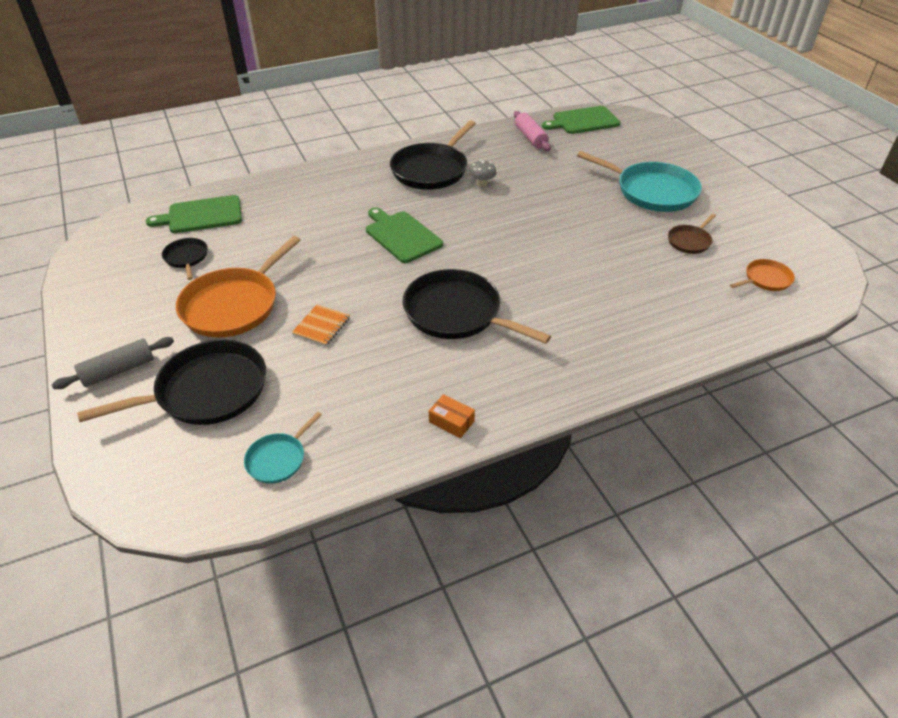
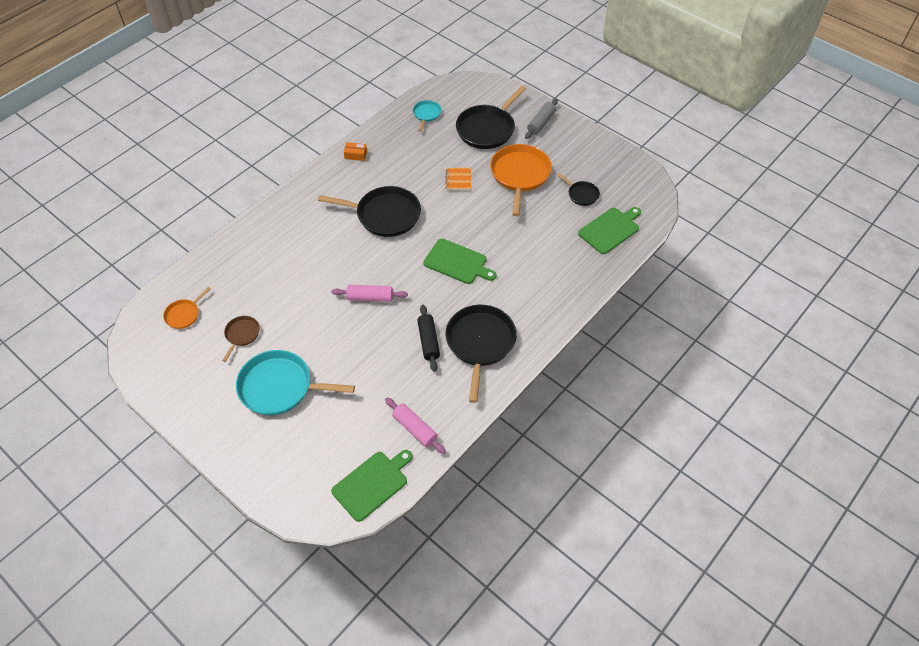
camera: 155 degrees right, 10 degrees up
grey mushroom [469,160,497,187] -> black rolling pin [417,305,440,372]
none -> pink rolling pin [331,285,408,302]

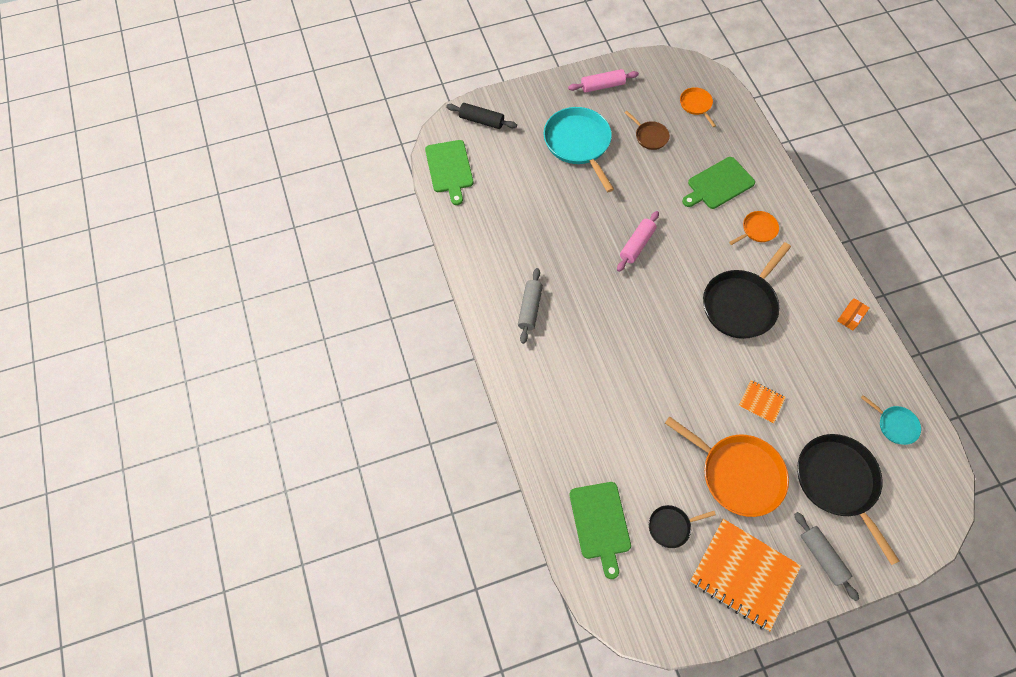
camera: 120 degrees right, 10 degrees up
turquoise pan [236,350,355,415] -> turquoise pan turned 60 degrees counterclockwise [544,107,614,192]
pink rolling pin [385,398,446,454] -> pink rolling pin moved to [568,69,639,93]
black rolling pin [417,305,440,372] -> black rolling pin moved to [446,103,517,129]
green cutting board [423,239,496,284] -> green cutting board moved to [682,157,755,209]
black pan [445,305,517,403] -> grey rolling pin [518,268,543,344]
none -> orange notebook [690,519,801,631]
none -> orange pan [729,211,779,245]

